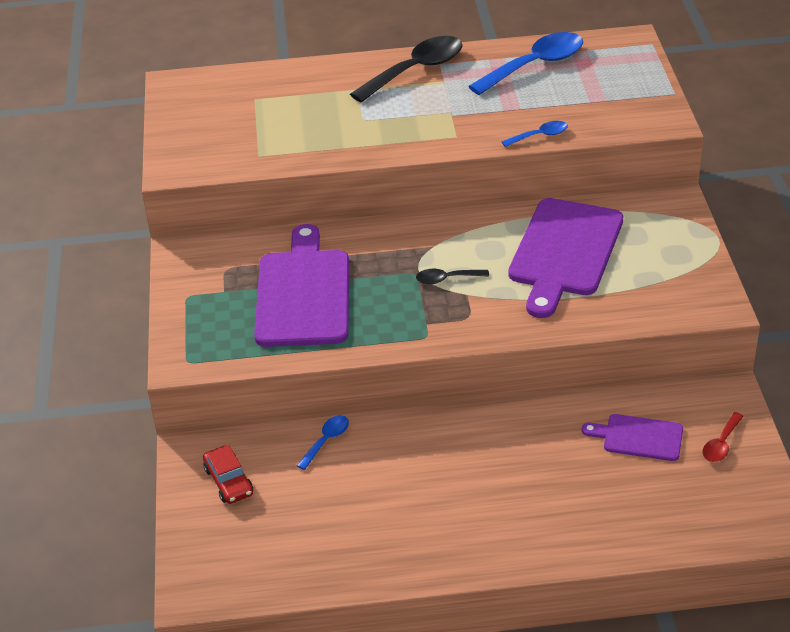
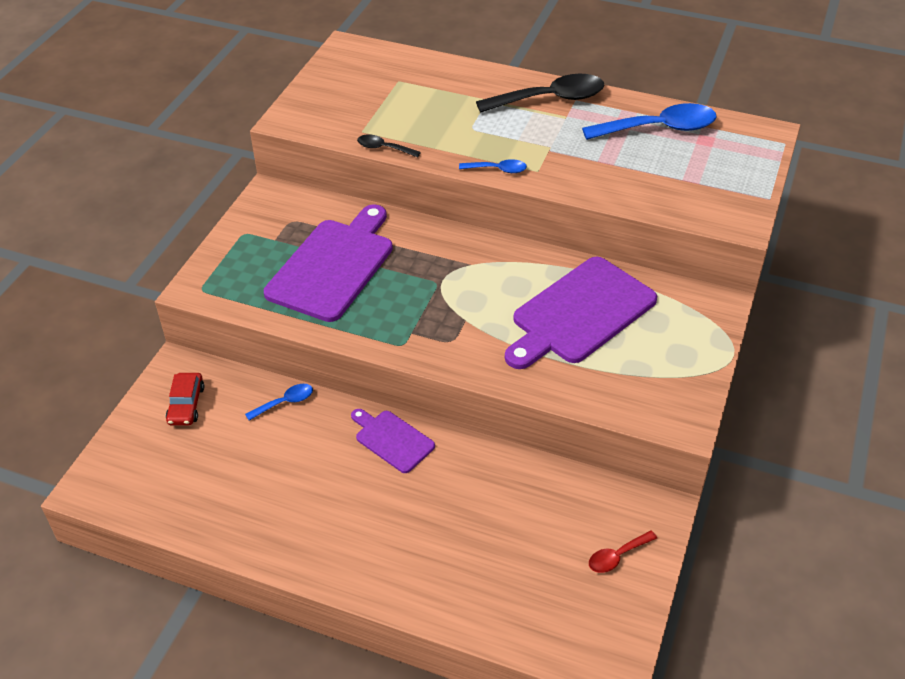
camera: 25 degrees right, 5 degrees up
black spoon [416,269,489,284] -> black spoon moved to [357,134,421,158]
blue spoon [502,121,568,147] -> blue spoon moved to [459,159,527,173]
purple cutting board [582,414,683,461] -> purple cutting board moved to [351,409,435,473]

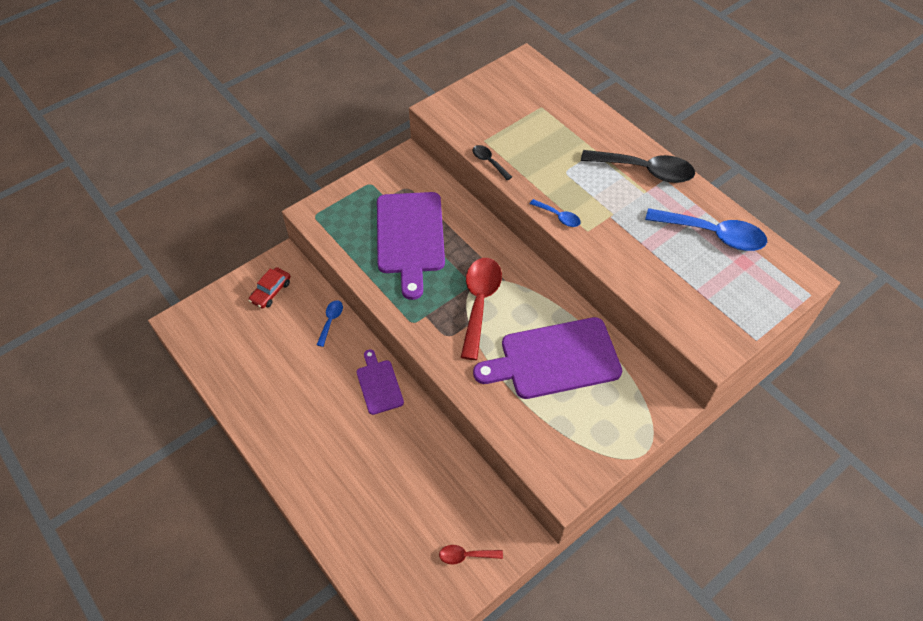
camera: 30 degrees right, 10 degrees up
blue spoon [245,384,313,421] -> blue spoon turned 75 degrees counterclockwise [317,301,343,347]
purple cutting board [264,204,393,322] -> purple cutting board turned 120 degrees clockwise [377,192,445,300]
none -> red spoon [461,258,502,360]

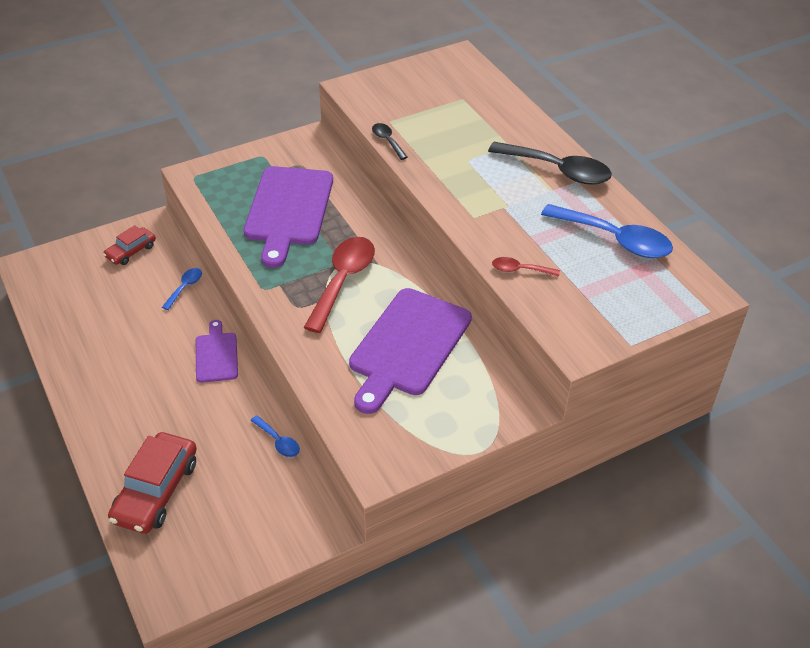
camera: 10 degrees right, 10 degrees down
red spoon [439,545,503,564] -> red spoon moved to [492,257,560,277]
purple cutting board [473,317,622,399] -> purple cutting board turned 60 degrees counterclockwise [349,288,472,414]
blue spoon [530,199,581,227] -> blue spoon moved to [250,415,300,457]
none -> red car [108,432,197,534]

